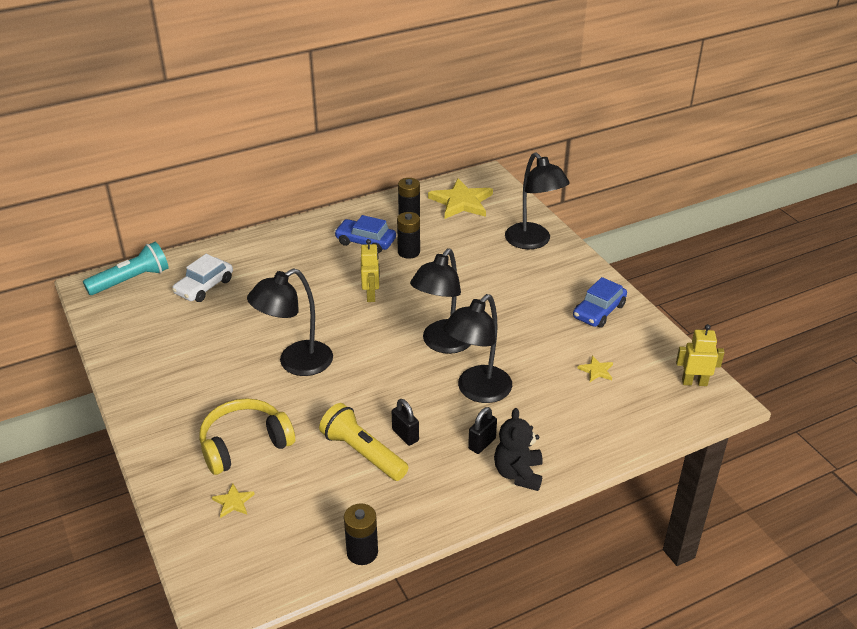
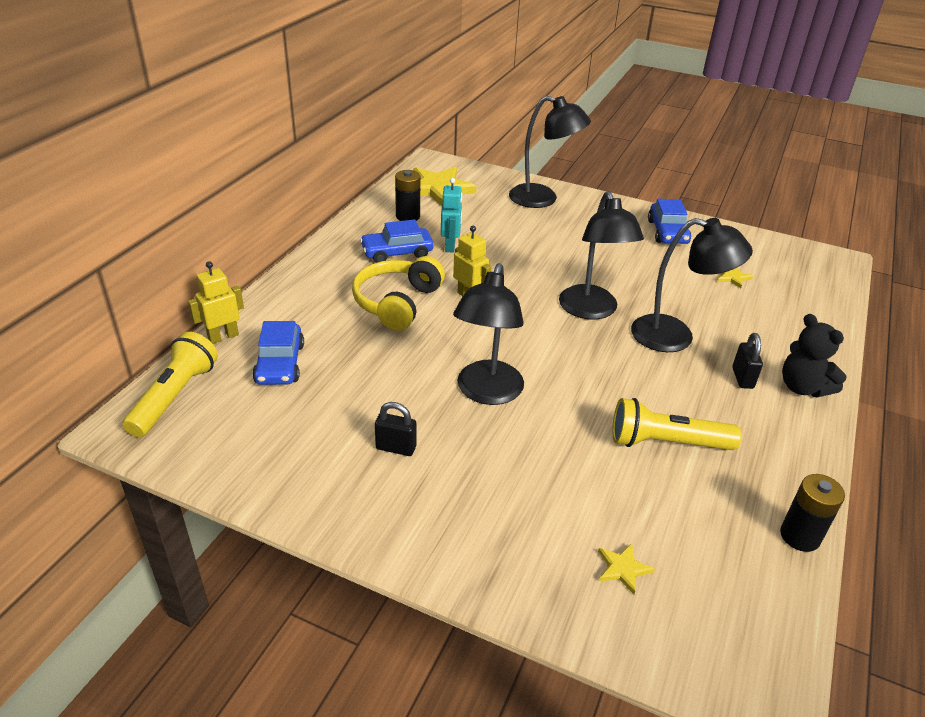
camera: 40 degrees left, 0 degrees up
turquoise flashlight [83,242,169,295] -> yellow flashlight [122,332,218,437]
white car [172,254,233,302] -> blue car [252,321,304,385]
yellow headphones [199,398,295,475] -> yellow headphones moved to [352,256,445,331]
black padlock [392,399,419,446] -> black padlock moved to [375,402,416,456]
black battery [397,212,420,259] -> turquoise robot [441,178,462,253]
black lamp [443,294,512,403] -> black lamp turned 75 degrees counterclockwise [631,218,753,352]
yellow robot [676,324,725,386] -> yellow robot moved to [188,261,244,344]

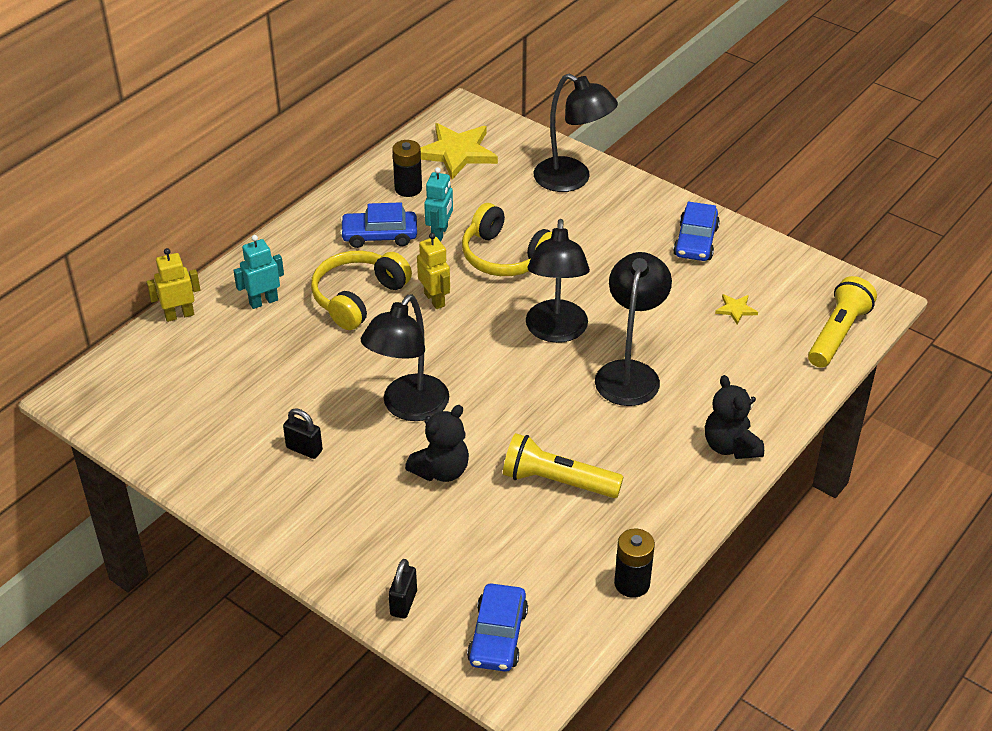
camera: 15 degrees right, 5 degrees up
yellow flashlight [122,332,218,437] -> yellow flashlight moved to [808,276,877,368]
blue car [252,321,304,385] -> blue car moved to [467,583,528,672]
yellow star [598,543,655,594] -> none
black lamp [631,218,753,352] -> black lamp turned 105 degrees counterclockwise [595,252,672,406]
black padlock [732,333,763,389] -> black padlock moved to [388,559,417,619]
none -> turquoise robot [233,235,284,309]
none -> black teddy bear [405,405,469,482]
none -> yellow headphones [462,203,552,276]

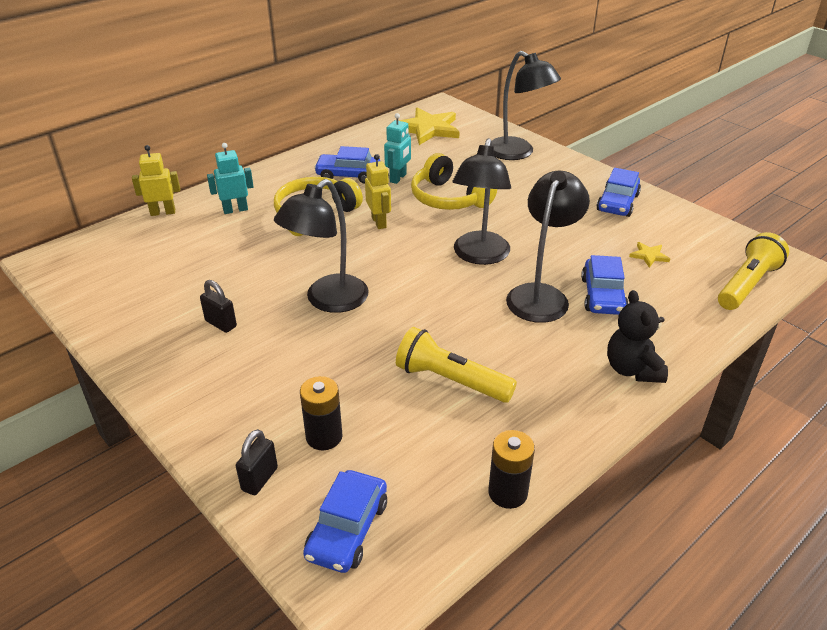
camera: 10 degrees right, 5 degrees down
black battery [392,140,422,197] -> black battery moved to [300,376,343,450]
black teddy bear [405,405,469,482] -> none
none -> blue car [581,255,628,315]

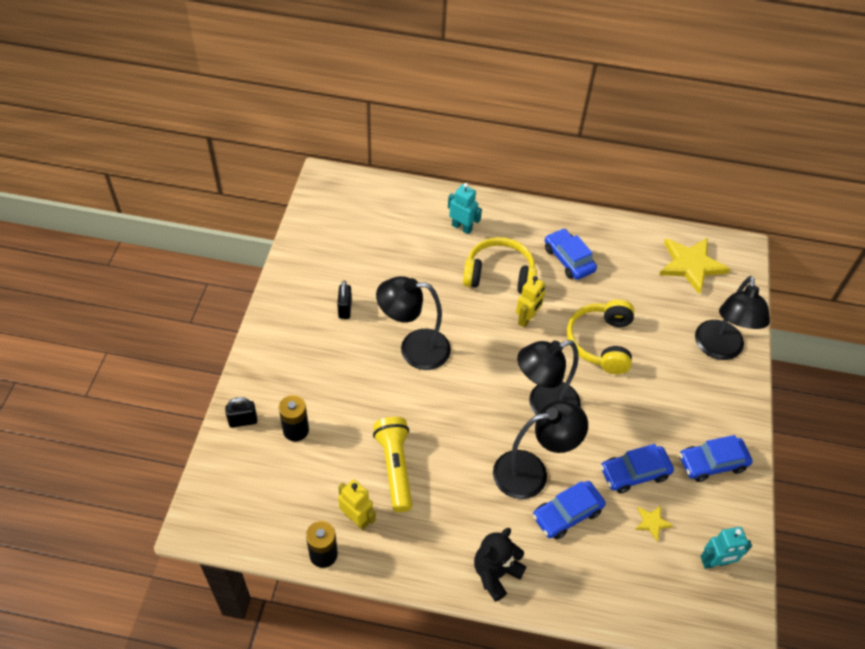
camera: 50 degrees right, 15 degrees up
yellow robot [132,145,180,216] -> yellow robot moved to [338,479,376,530]
blue car [303,470,387,573] -> blue car moved to [601,444,674,493]
turquoise robot [384,113,411,184] -> turquoise robot moved to [700,527,752,569]
yellow flashlight [718,232,789,310] -> none

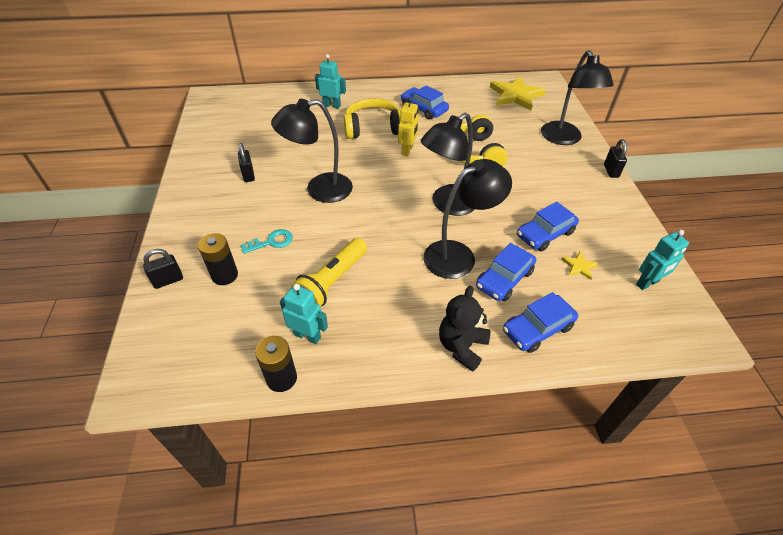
camera: 15 degrees left, 5 degrees down
yellow robot [338,479,376,530] -> turquoise robot [280,284,328,344]
yellow flashlight [373,417,412,512] -> yellow flashlight turned 120 degrees counterclockwise [291,238,367,307]
blue car [679,435,753,482] -> blue car moved to [503,292,578,353]
none -> turquoise key [241,229,293,254]
none -> black padlock [604,139,627,178]

